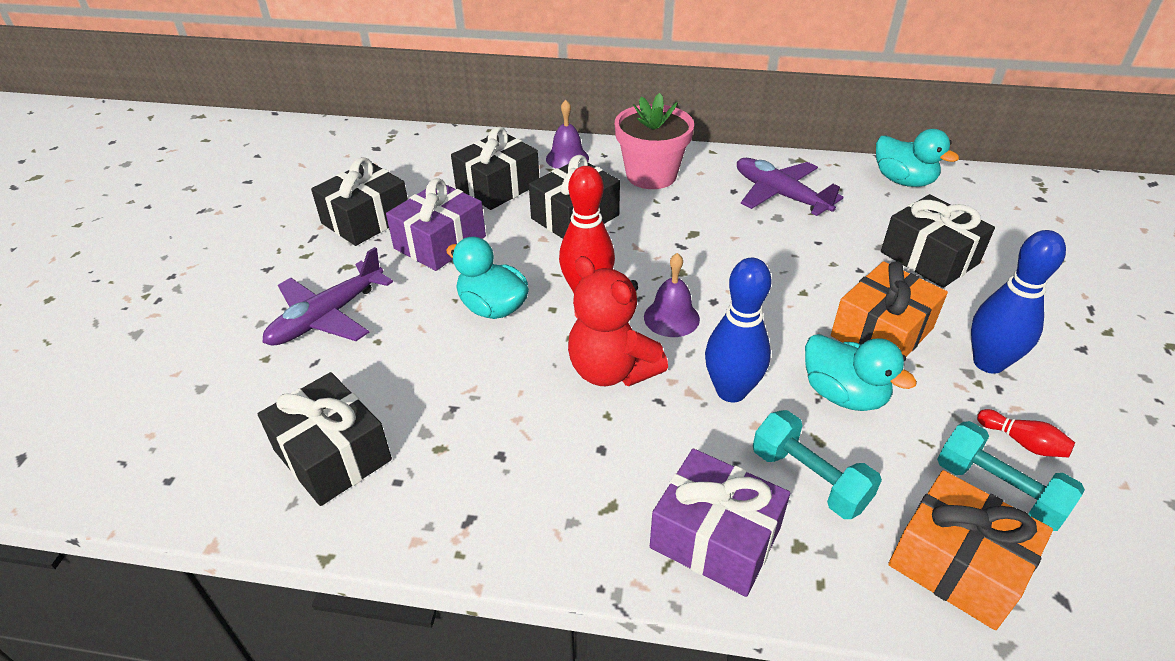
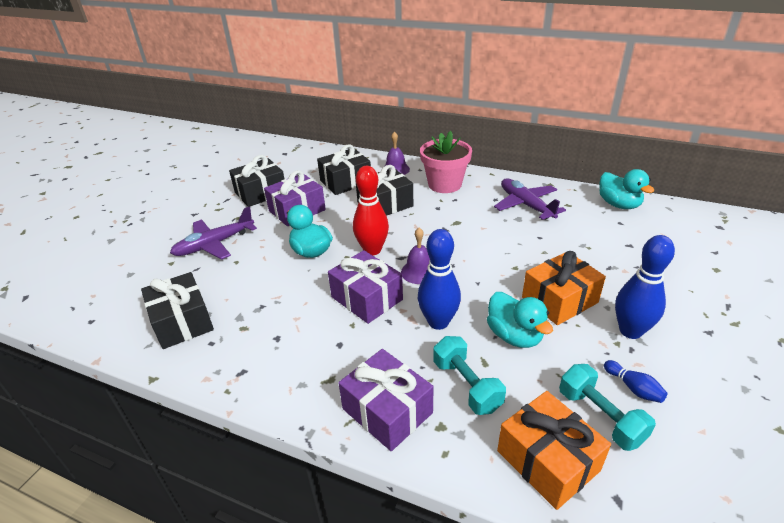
camera: 15 degrees right, 5 degrees down
red teddy bear [568,256,668,386] -> purple gift [328,250,403,324]
black gift [881,194,995,288] -> none
red bowling pin [977,409,1075,458] -> blue bowling pin [604,360,668,403]

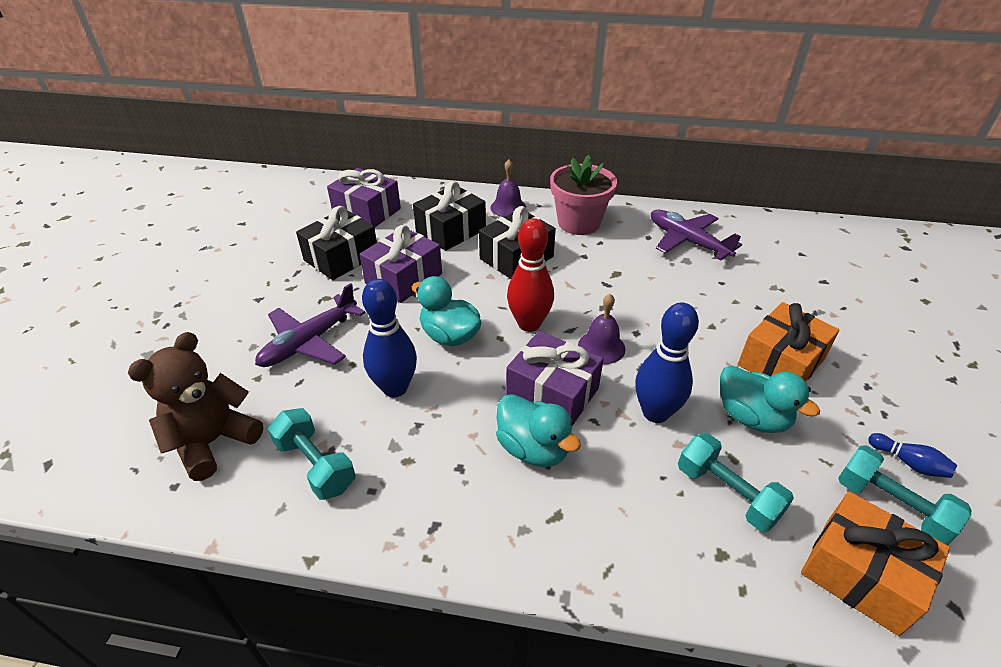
camera: 15 degrees left, 5 degrees up
black gift [141,272,214,349] -> turquoise dumbbell [268,408,355,500]
purple gift [339,349,434,451] -> purple gift moved to [327,168,401,228]
turquoise duck [599,169,655,209] -> turquoise duck moved to [496,394,581,467]
blue bowling pin [615,235,675,339] -> blue bowling pin moved to [362,279,417,398]
none -> brown teddy bear [128,332,263,481]

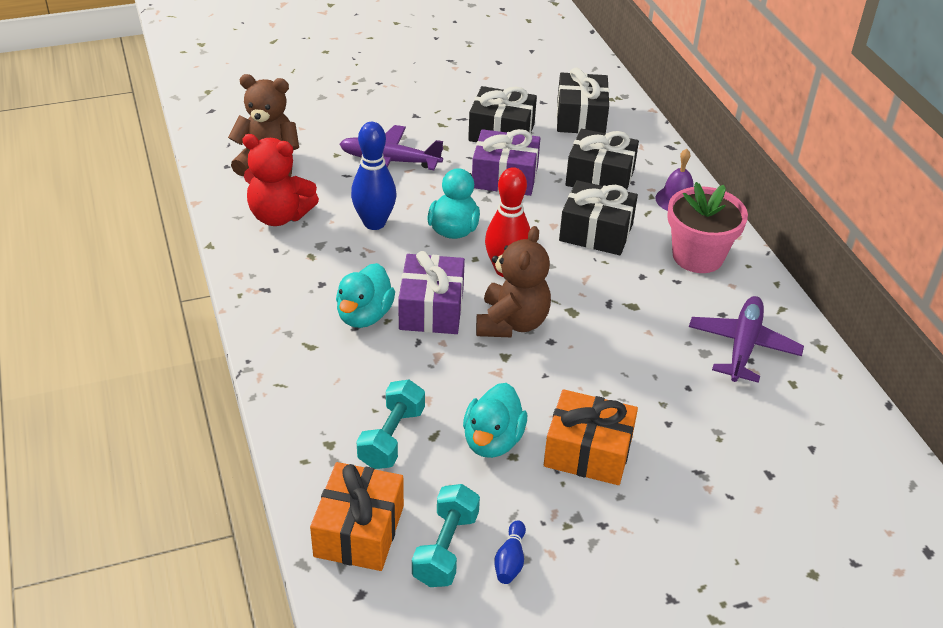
camera: 60 degrees right, 0 degrees up
turquoise dumbbell [268,408,355,500] -> red teddy bear [242,134,319,226]
purple gift [327,168,401,228] -> black gift [557,67,609,134]
purple bell [578,294,626,364] -> brown teddy bear [476,226,551,337]
blue bowling pin [635,303,699,423] -> none

